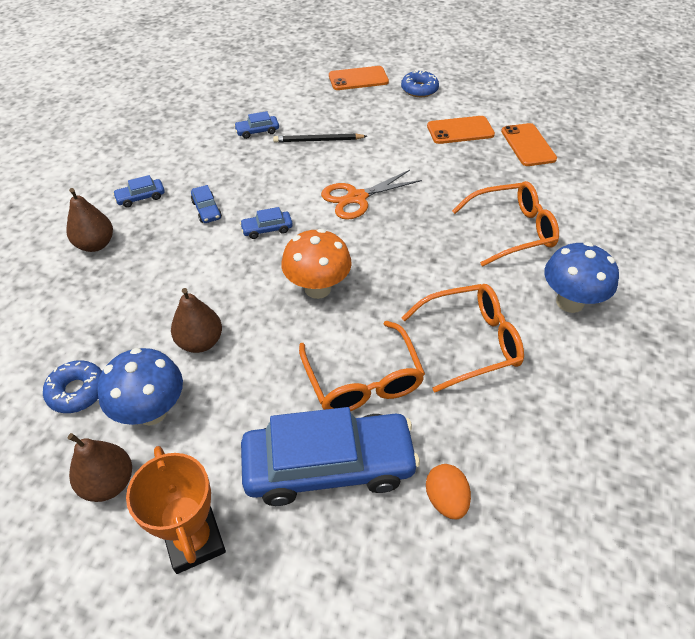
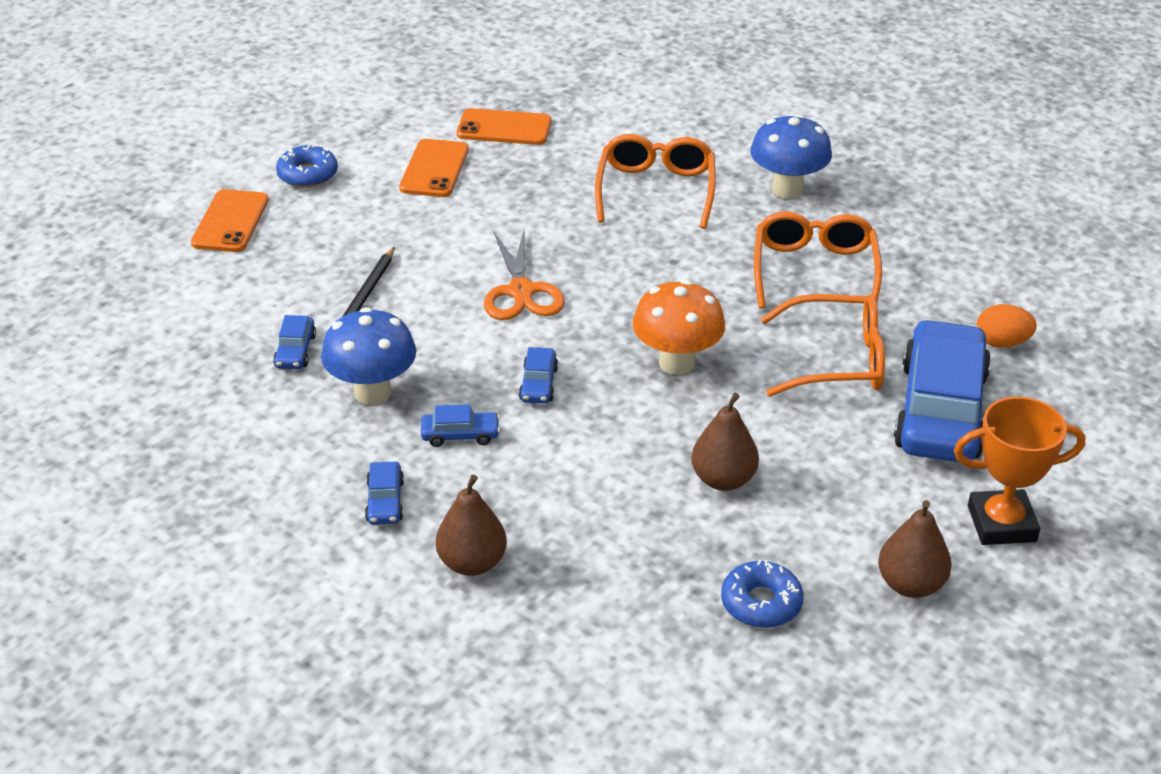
camera: 70 degrees left, 10 degrees down
blue mushroom [97,348,183,425] -> blue mushroom moved to [321,307,416,405]

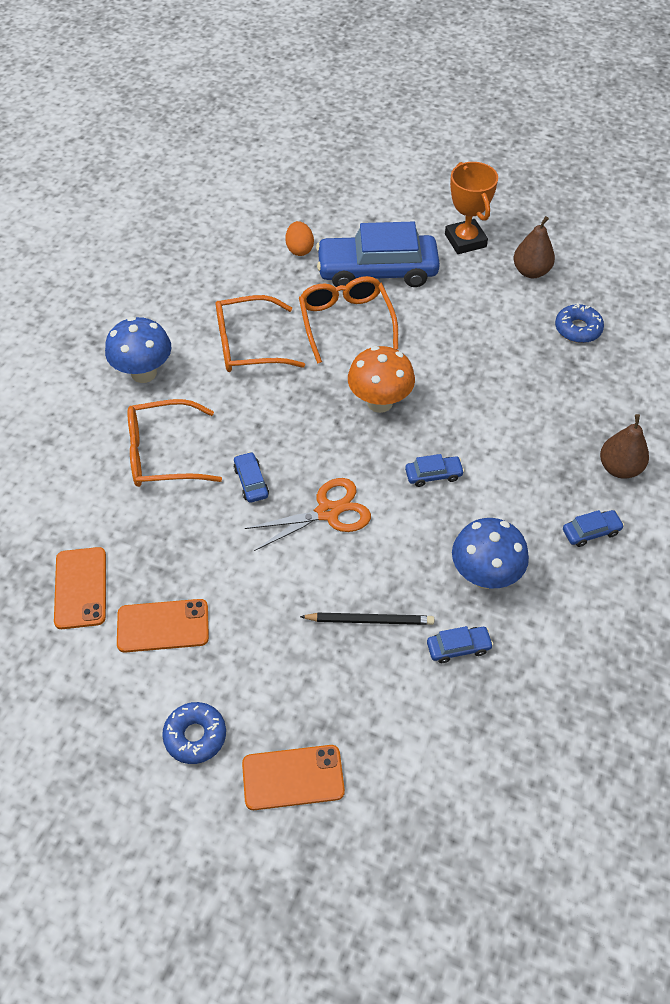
camera: 105 degrees left, 15 degrees up
blue car [421,404,500,447] -> blue car moved to [233,452,269,503]
brown pear [691,393,759,491] -> none

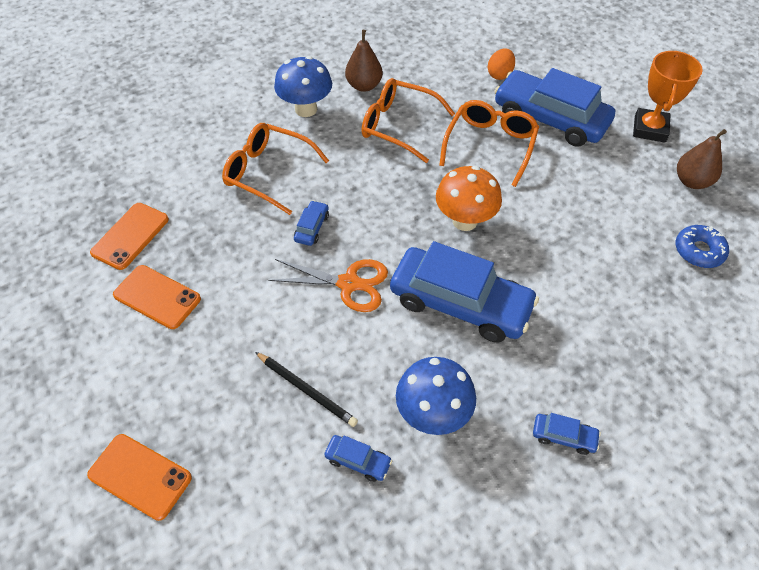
camera: 35 degrees right, 0 degrees up
blue donut [162,702,226,764] -> none
blue car [405,454,464,487] -> blue car [390,241,539,343], size x2.47
brown pear [600,414,649,479] -> brown pear moved to [345,30,383,92]

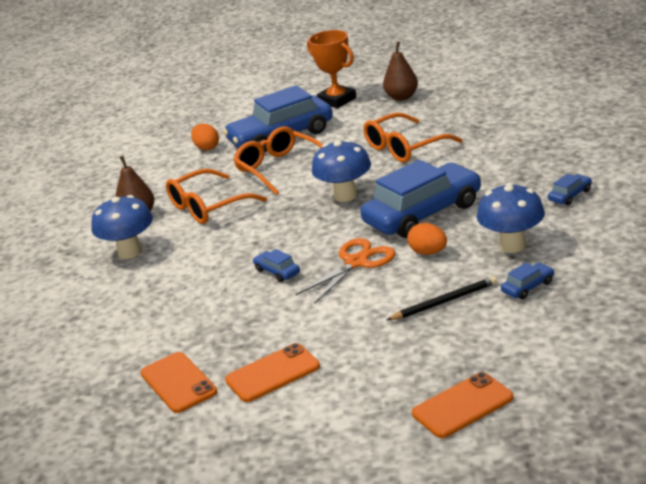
camera: 55 degrees left, 25 degrees down
orange glasses [222,123,329,215] -> orange glasses moved to [364,113,463,163]
orange mushroom [436,166,502,231] -> blue mushroom [312,140,371,202]
blue donut [676,225,729,268] -> none
none -> orange egg [407,223,447,255]

